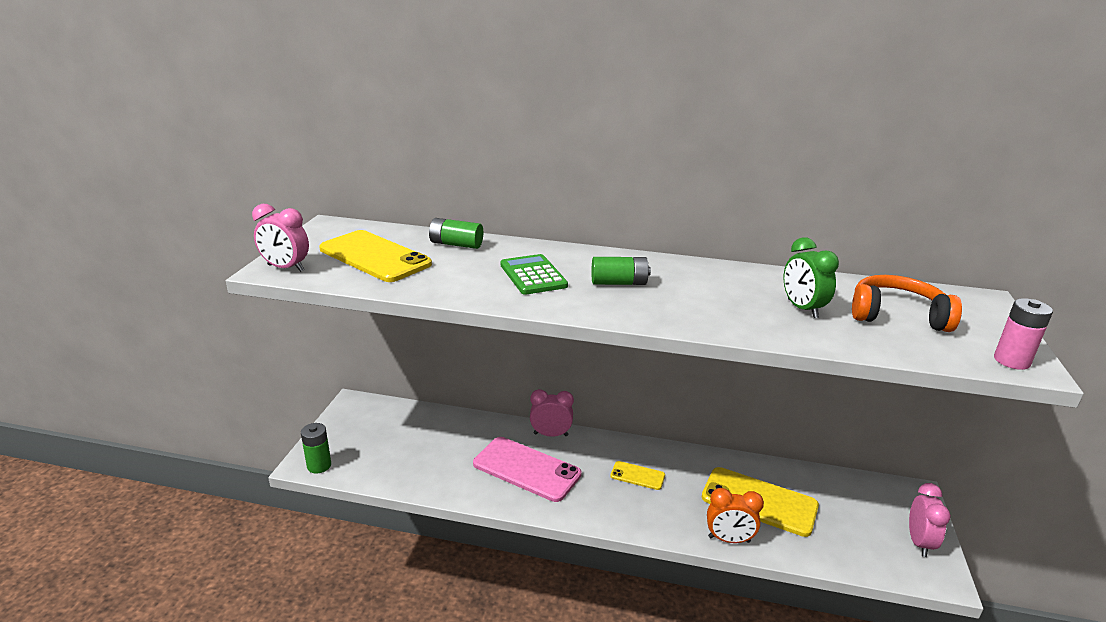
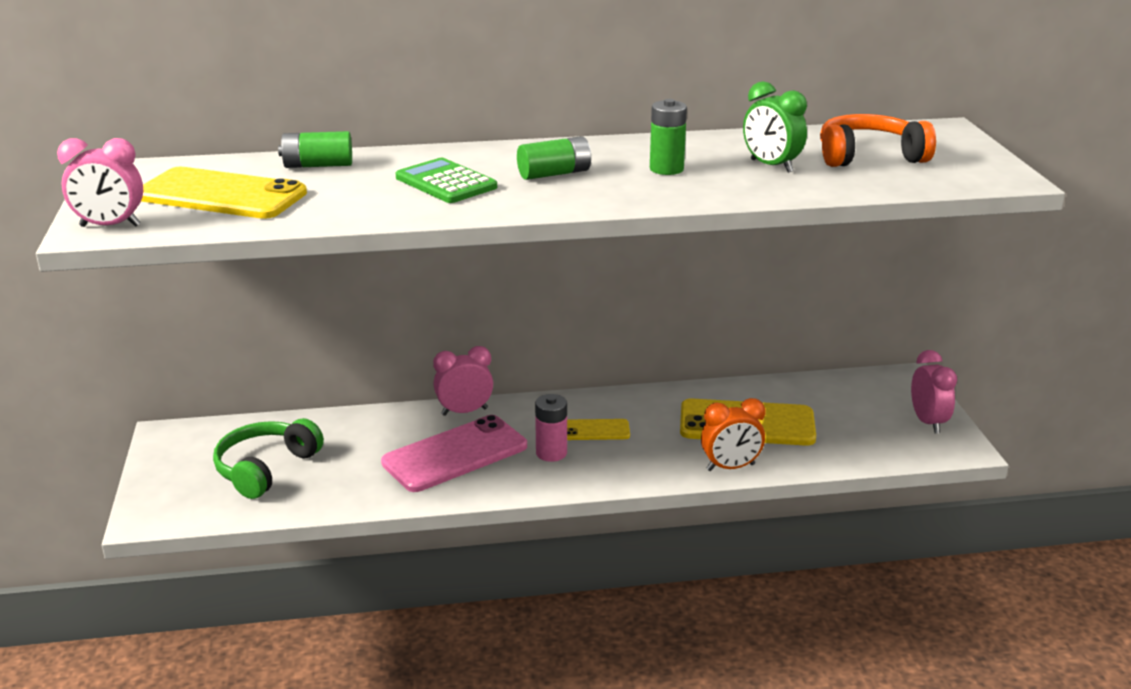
camera: 20 degrees left, 0 degrees up
green battery [301,423,331,474] -> green battery moved to [650,99,687,175]
pink phone [473,437,582,502] -> pink phone turned 45 degrees counterclockwise [381,415,527,492]
pink battery [994,298,1053,370] -> pink battery moved to [535,394,567,462]
none -> green headphones [213,418,324,499]

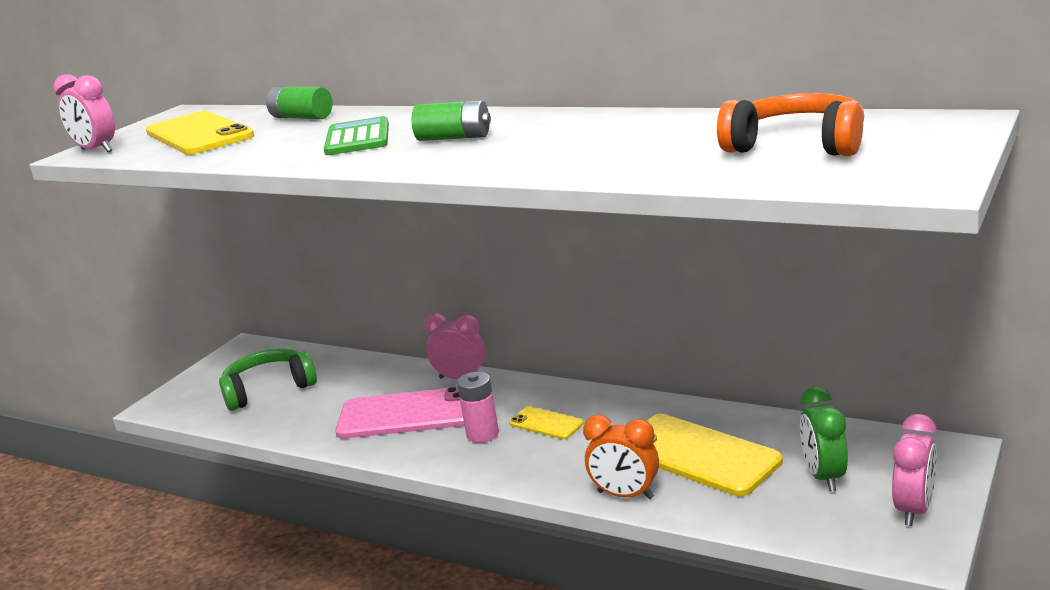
camera: 40 degrees right, 5 degrees down
green battery [650,99,687,175] -> none
green clock [743,81,807,173] -> green clock moved to [800,387,848,491]

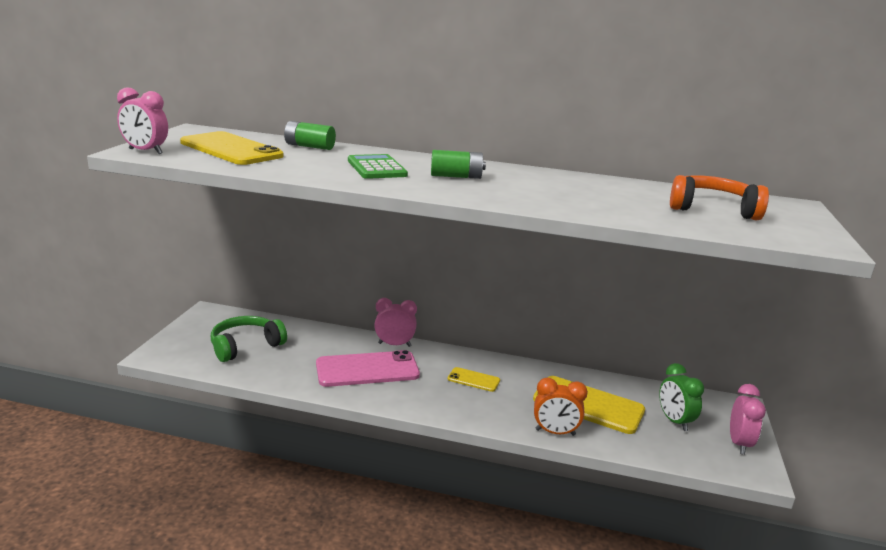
camera: 20 degrees left, 0 degrees up
pink battery [457,372,499,443] -> none

